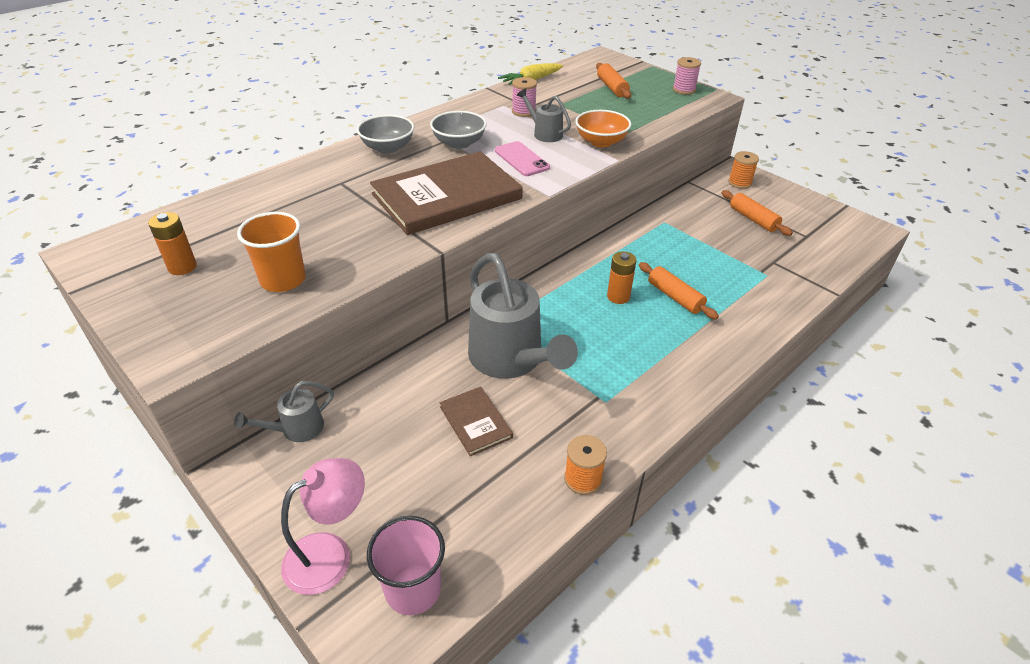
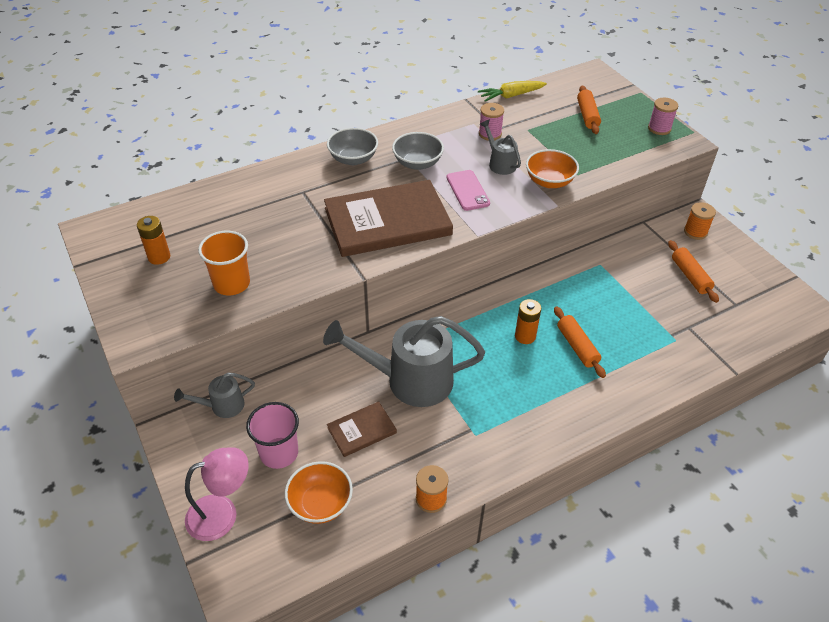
camera: 15 degrees right, 5 degrees up
pink cup [367,516,445,615] -> pink cup moved to [246,402,299,469]
brown book [440,386,513,456] -> brown book turned 75 degrees clockwise [327,401,397,457]
grey watering can [468,253,578,379] -> grey watering can turned 105 degrees clockwise [323,316,485,407]
none -> orange bowl [285,461,353,524]

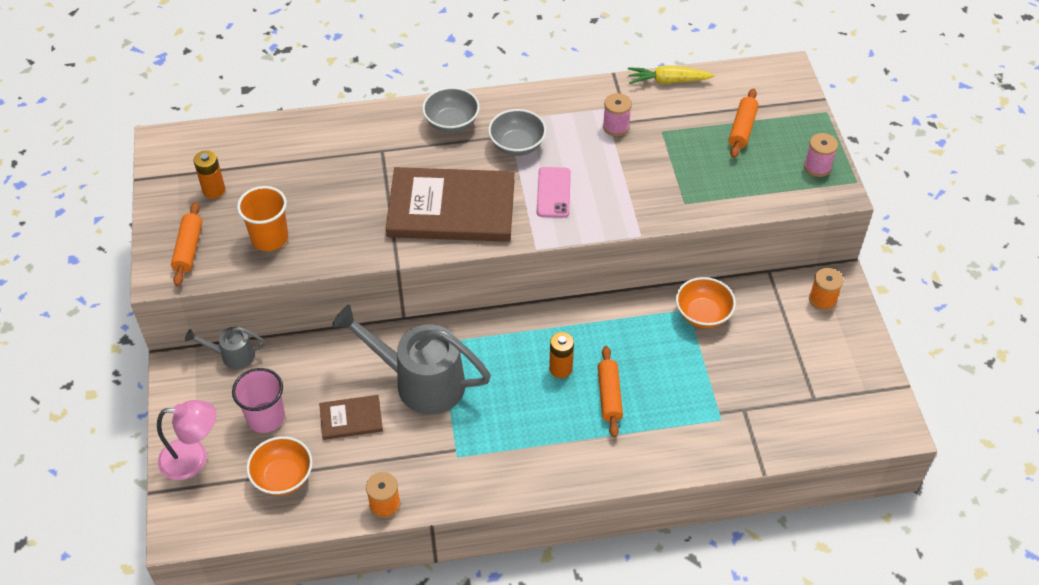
camera: 20 degrees right, 5 degrees up
grey watering can [480,120,521,175] -> none
orange bowl [526,149,579,188] -> orange bowl moved to [676,277,736,328]
orange rolling pin [668,240,719,303] -> orange rolling pin moved to [171,202,202,286]

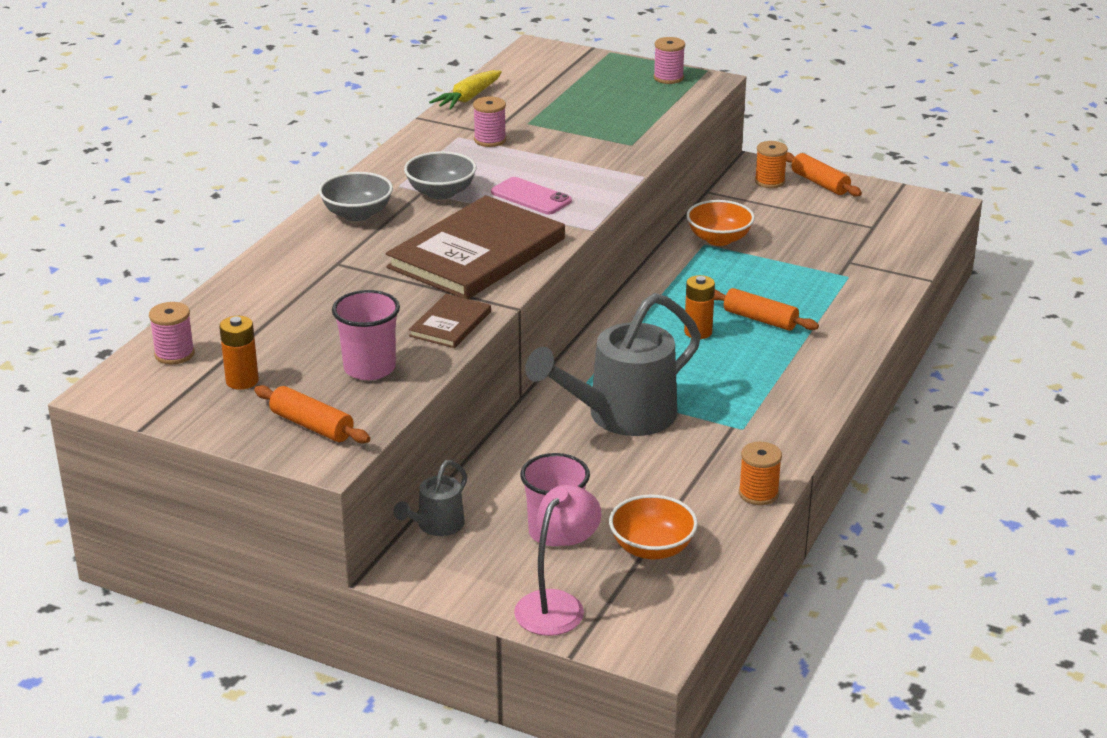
camera: 55 degrees left, 20 degrees down
orange cup [237,186,288,251] -> pink cup [332,290,400,380]
brown book [319,395,383,440] -> brown book moved to [409,294,491,348]
orange rolling pin [729,89,759,158] -> orange rolling pin moved to [786,152,862,196]
none -> pink spool [149,302,195,364]

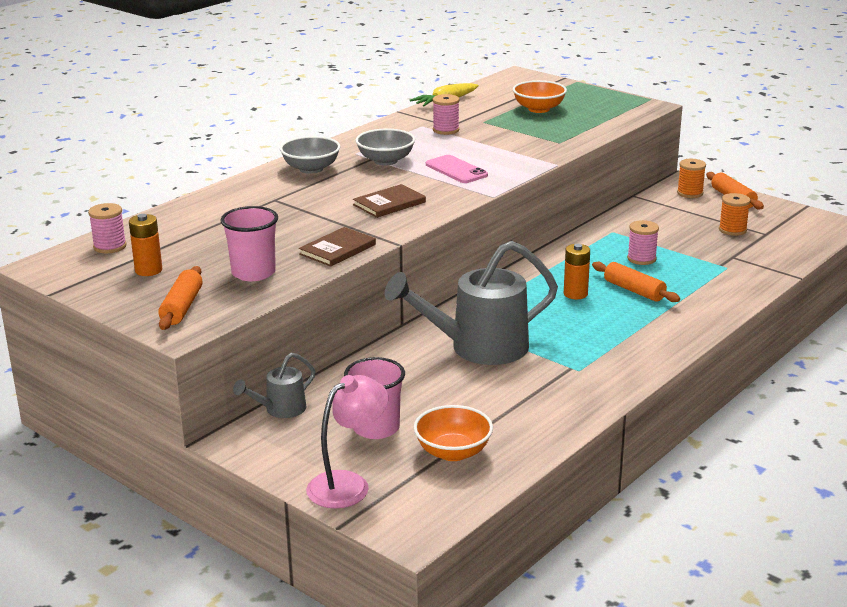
camera: 15 degrees right, 5 degrees down
orange rolling pin [254,385,370,443] -> orange rolling pin turned 45 degrees clockwise [158,266,203,330]
brown book [386,195,565,299] -> brown book [353,184,426,218], size x0.47
pink spool [654,37,685,84] -> pink spool moved to [627,220,659,265]
orange bowl [686,200,755,246] -> orange bowl moved to [513,80,567,113]
orange spool [739,442,782,505] -> orange spool moved to [719,193,751,236]

